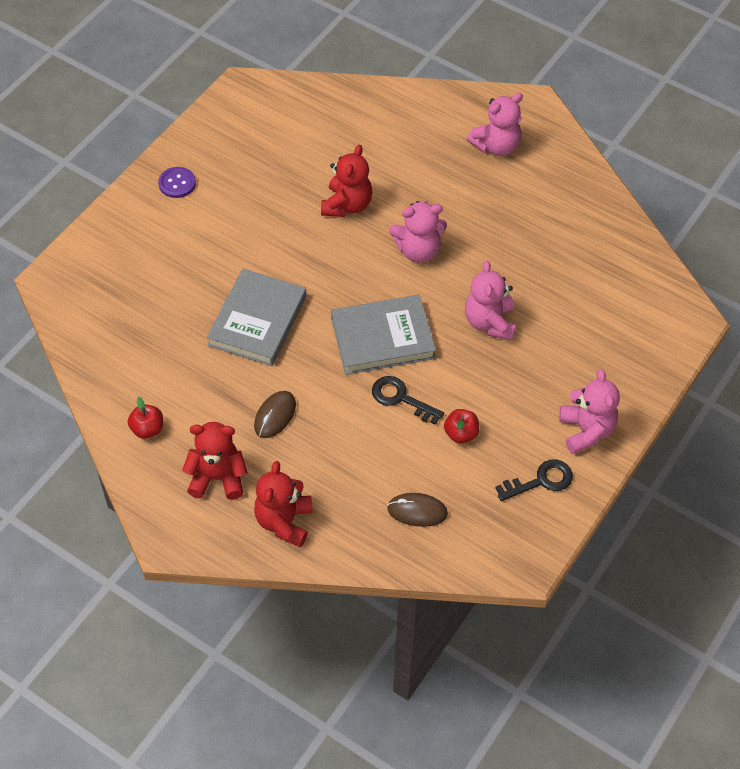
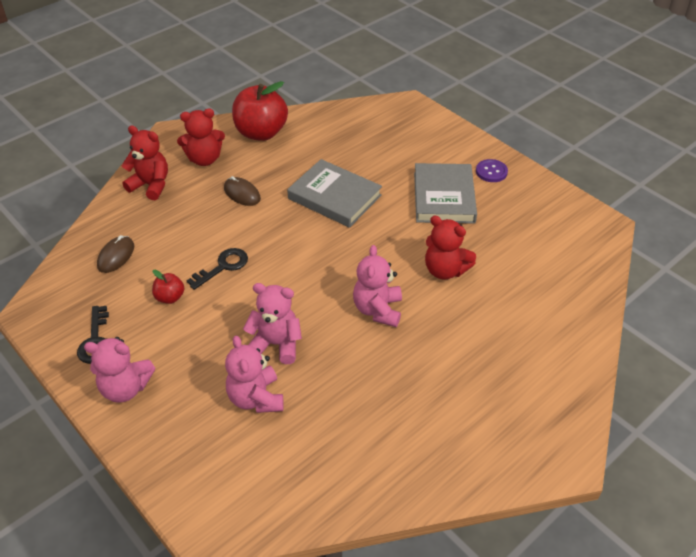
camera: 105 degrees right, 10 degrees down
red apple [128,397,163,439] -> red apple [232,81,288,141], size x2.15
red teddy bear [182,422,247,500] -> red teddy bear turned 60 degrees clockwise [177,109,225,166]
grey book [331,295,436,375] -> grey book moved to [414,163,477,224]
pink teddy bear [467,93,523,156] -> pink teddy bear moved to [225,335,284,413]

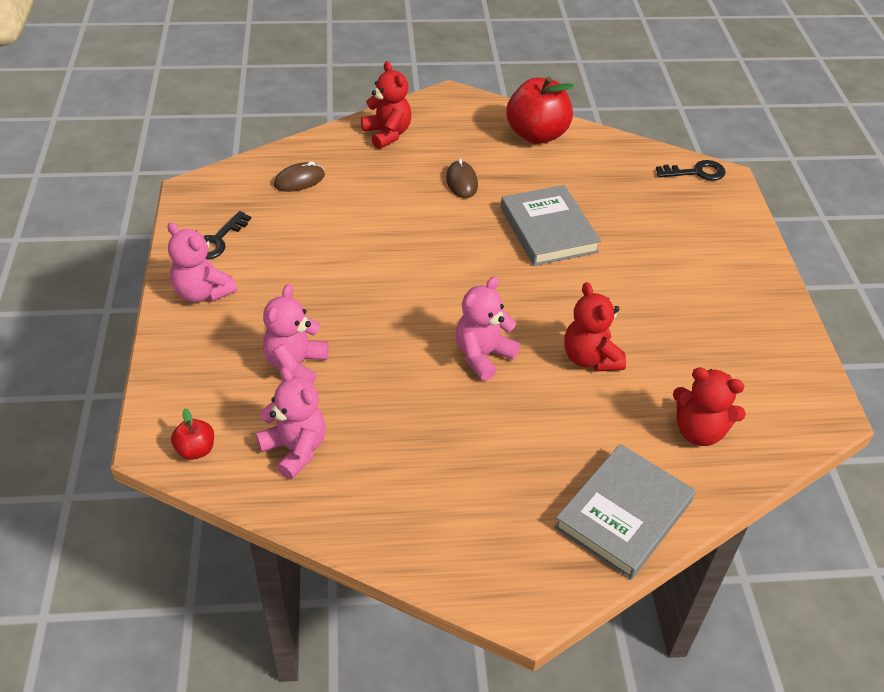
camera: 35 degrees right, 0 degrees up
red apple [152,270,184,304] -> red apple moved to [171,408,214,460]
red teddy bear [177,109,225,166] -> red teddy bear moved to [673,367,746,446]
black key [186,248,248,290] -> black key moved to [656,160,726,181]
pink teddy bear [243,283,302,364] -> pink teddy bear moved to [256,367,326,479]
grey book [414,163,477,224] -> grey book moved to [554,444,696,580]
purple button [476,159,508,182] -> none

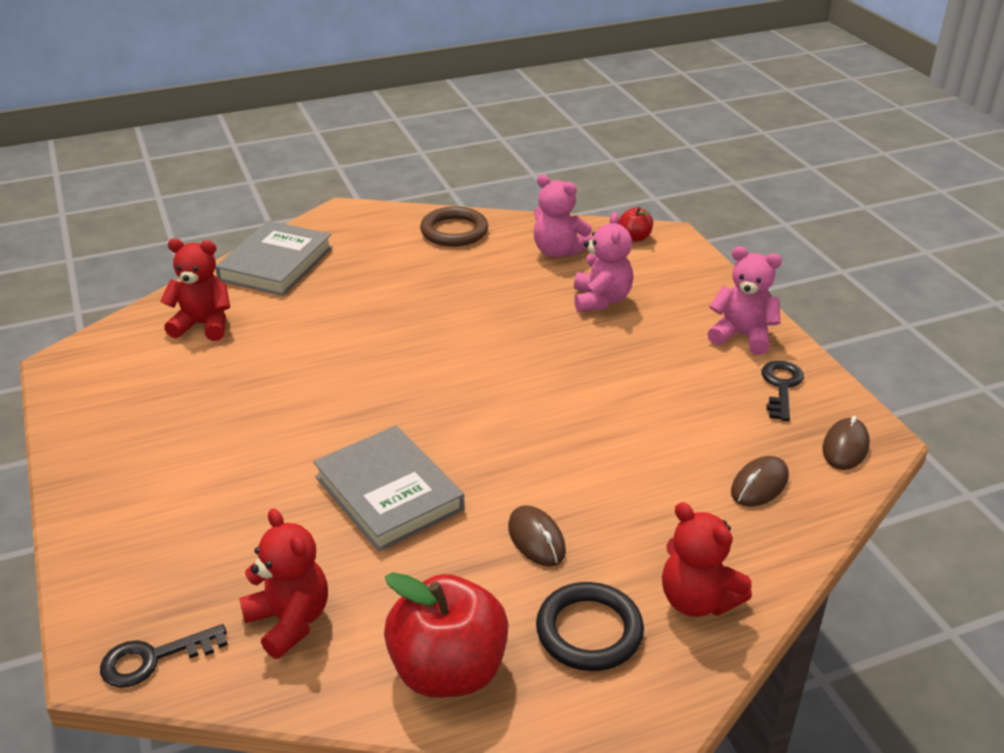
camera: 165 degrees right, 10 degrees down
pink teddy bear [456,276,520,381] -> none
red teddy bear [564,282,626,372] -> red teddy bear moved to [239,508,328,659]
none -> brown ring [420,206,488,247]
none -> black ring [536,582,644,671]
none -> brown mouse [823,416,870,470]

